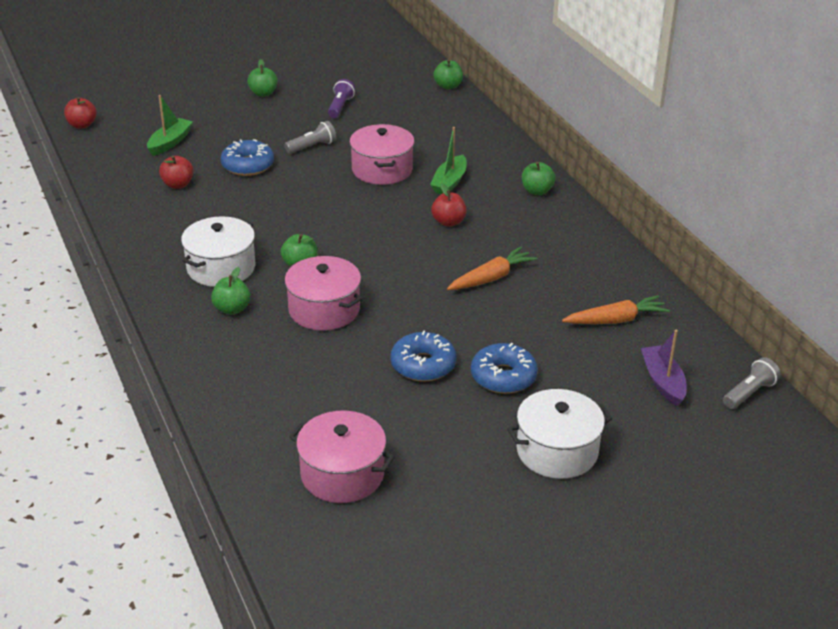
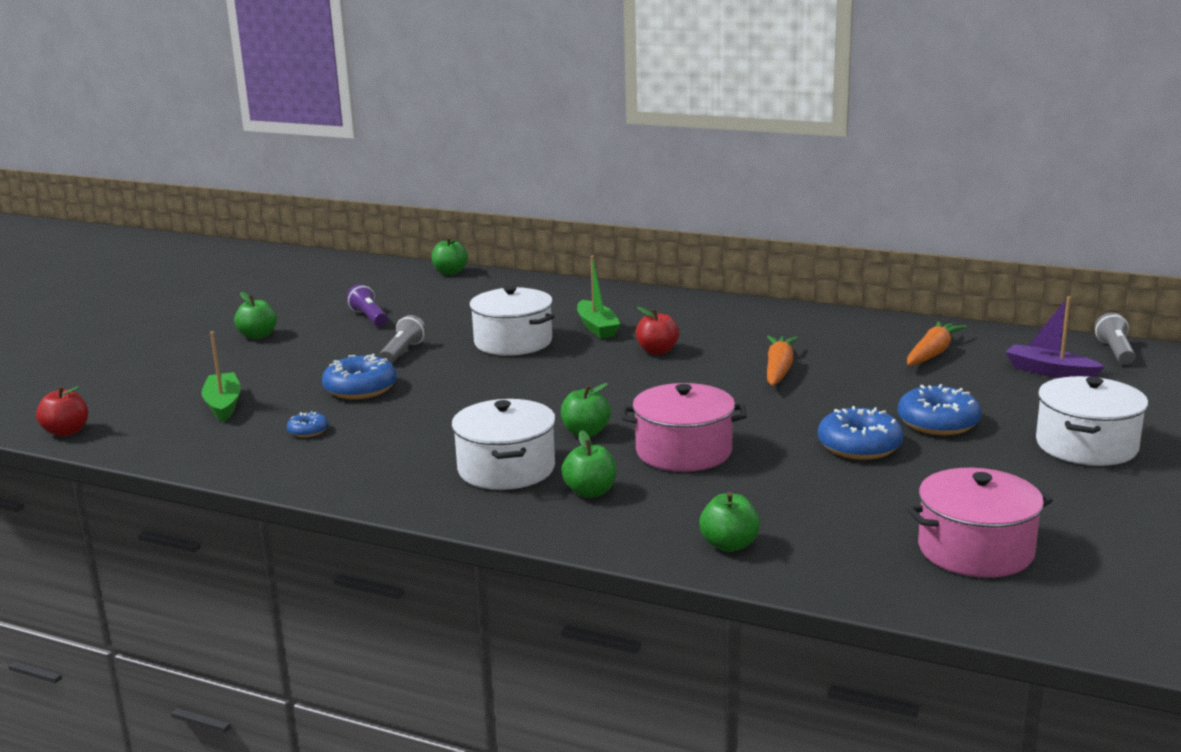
camera: 40 degrees left, 15 degrees down
red apple [159,155,194,189] -> blue donut [287,411,328,437]
pink pot [350,124,415,185] -> white pot [469,286,555,356]
green apple [522,162,556,195] -> green apple moved to [699,492,760,552]

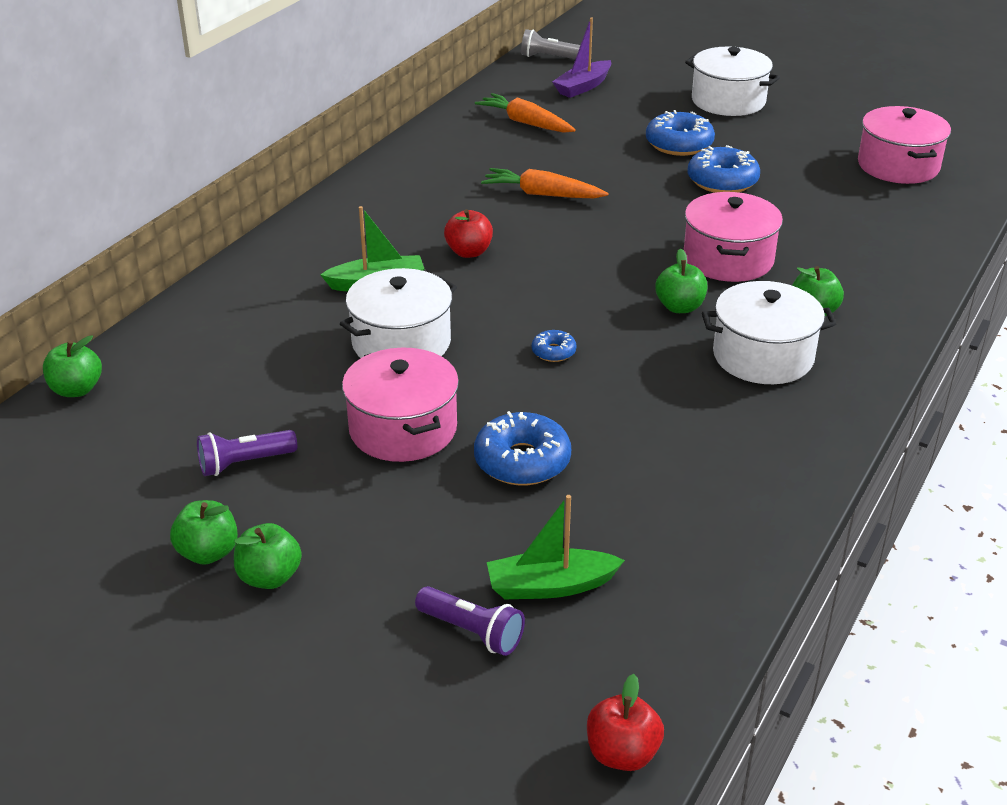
camera: 85 degrees left, 15 degrees up
blue donut [287,411,328,437] -> blue donut moved to [532,330,577,362]
grey flashlight [380,315,426,363] -> pink pot [342,348,459,462]
green apple [699,492,760,552] -> green apple moved to [170,500,238,565]
none -> purple flashlight [415,586,525,656]

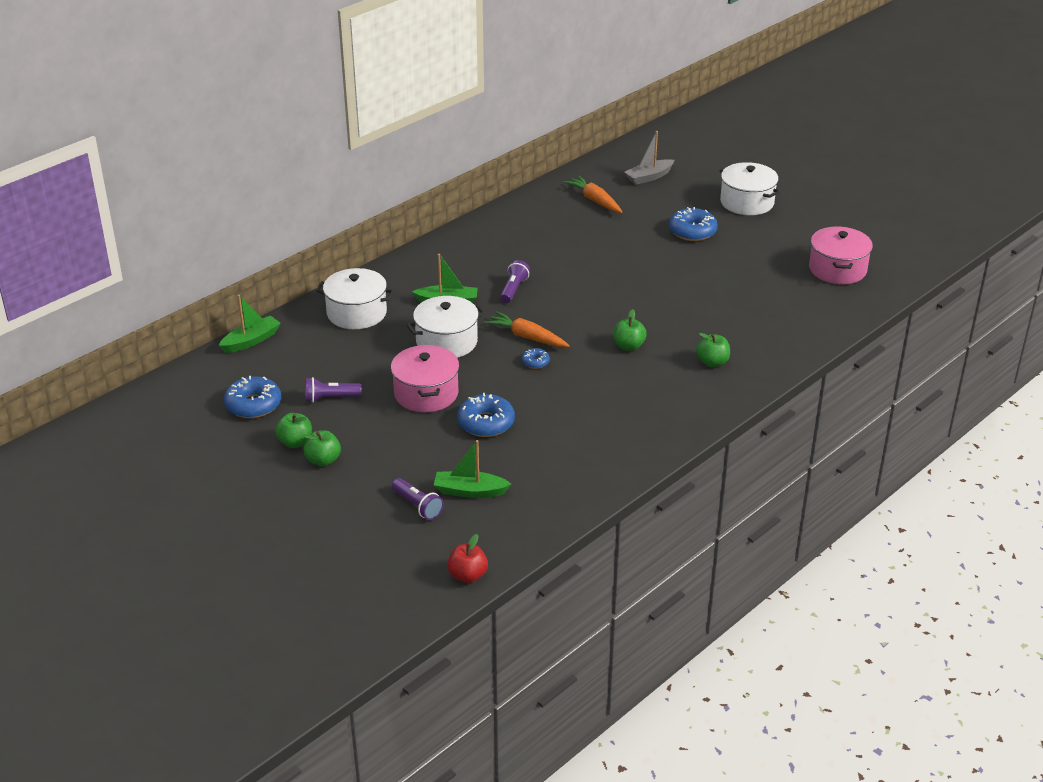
camera: 15 degrees right, 0 degrees up
green apple [43,335,102,397] -> green boat [219,295,281,353]
red apple [444,209,493,258] -> purple flashlight [500,260,530,303]
orange carrot [481,168,609,198] -> orange carrot moved to [484,311,570,347]
grey flashlight [521,29,580,59] -> none
purple boat [552,18,611,98] -> grey boat [624,131,675,185]
pink pot [684,192,783,282] -> none
blue donut [688,145,760,193] -> blue donut moved to [224,376,281,418]
white pot [702,281,836,384] -> white pot moved to [316,268,394,329]

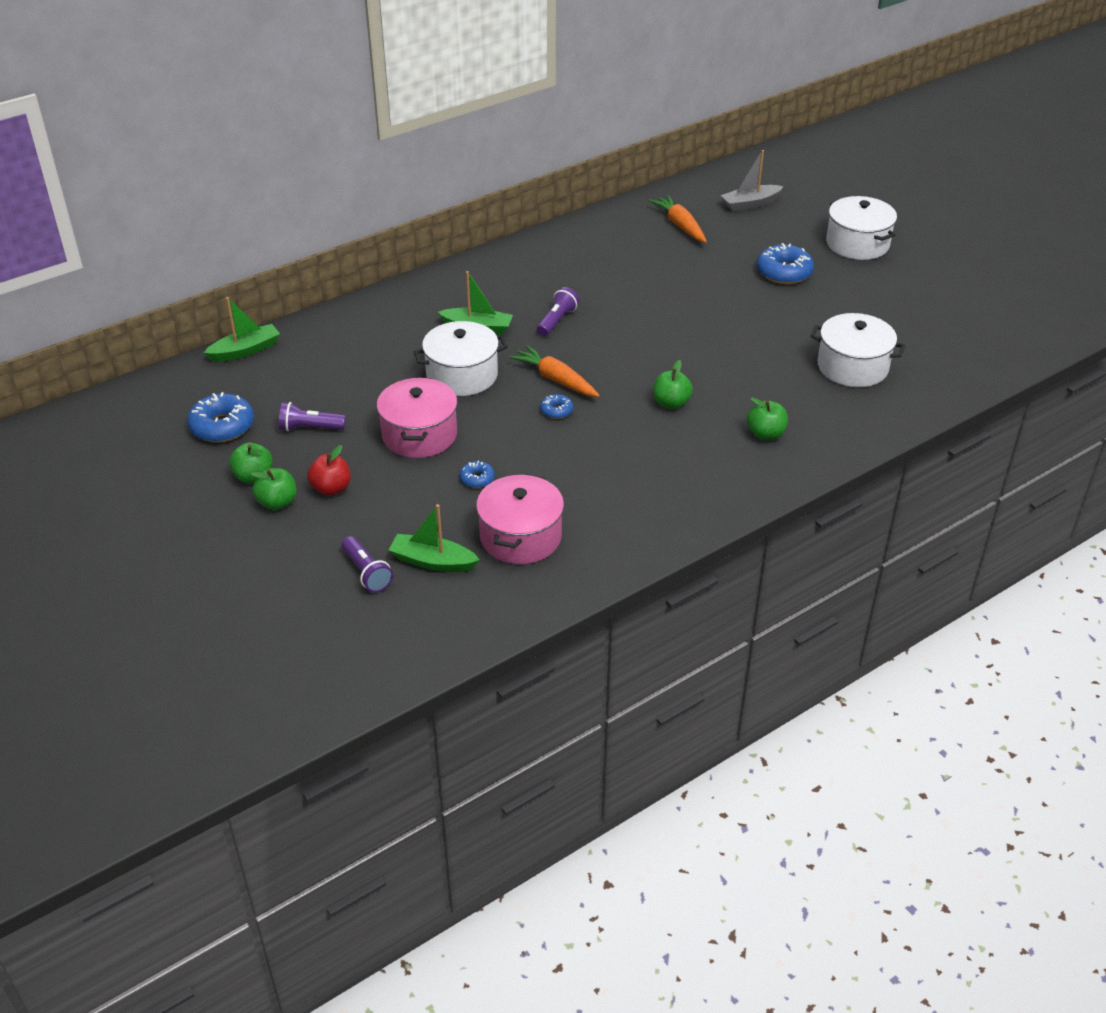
camera: 10 degrees right, 5 degrees up
white pot [316,268,394,329] -> white pot moved to [811,313,905,387]
red apple [447,534,488,583] -> red apple moved to [307,445,351,496]
blue donut [457,393,515,437] -> blue donut [460,460,495,488], size x0.51
pink pot [809,227,873,284] -> pink pot moved to [476,474,564,564]

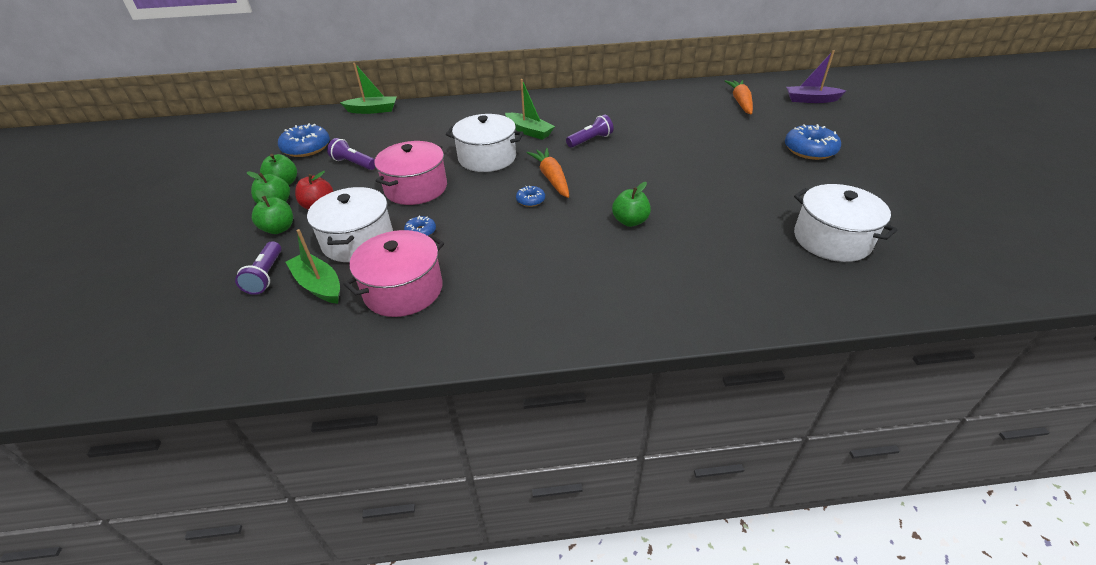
camera: 30 degrees right, 0 degrees up
grey boat [721,150,783,211] -> purple boat [786,50,846,103]
green apple [747,397,788,440] -> green apple moved to [252,190,293,234]
white pot [826,196,897,260] -> white pot moved to [307,187,393,262]

